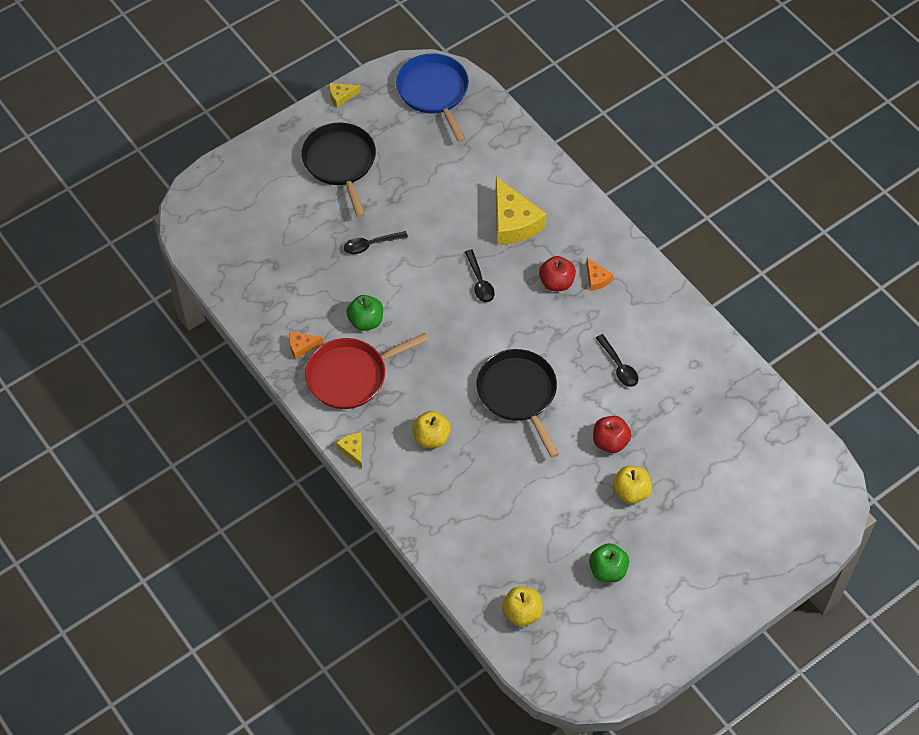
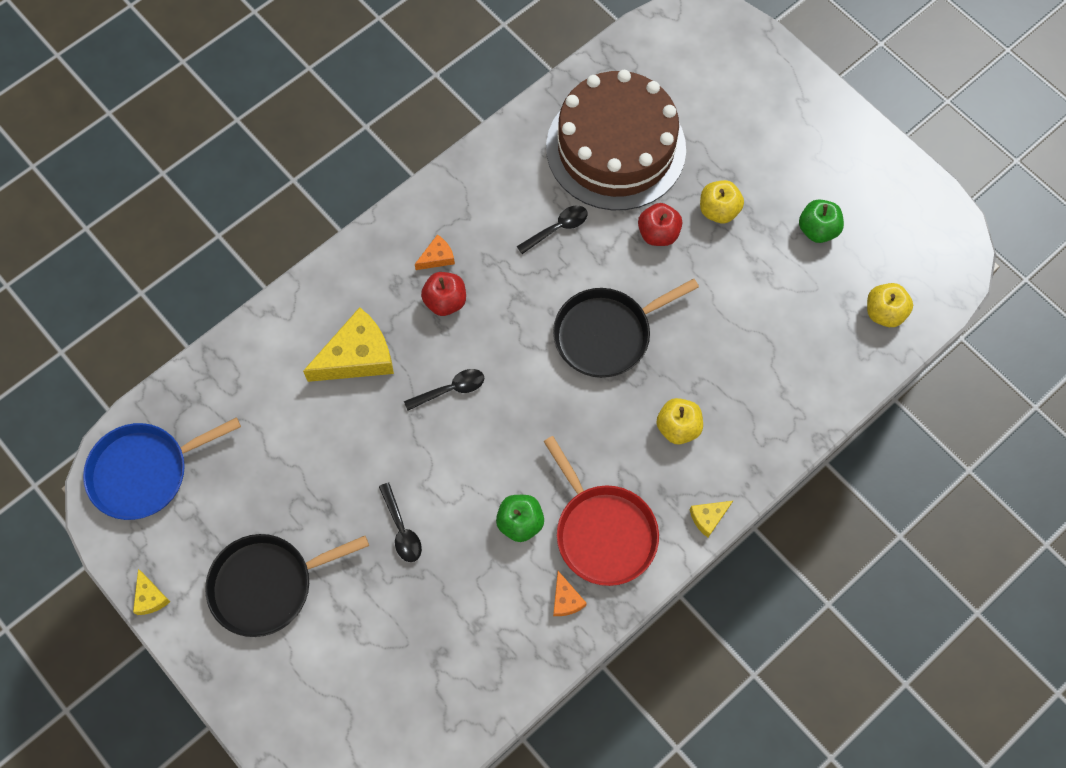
camera: 95 degrees left, 10 degrees up
none -> brown cake [546,70,686,210]

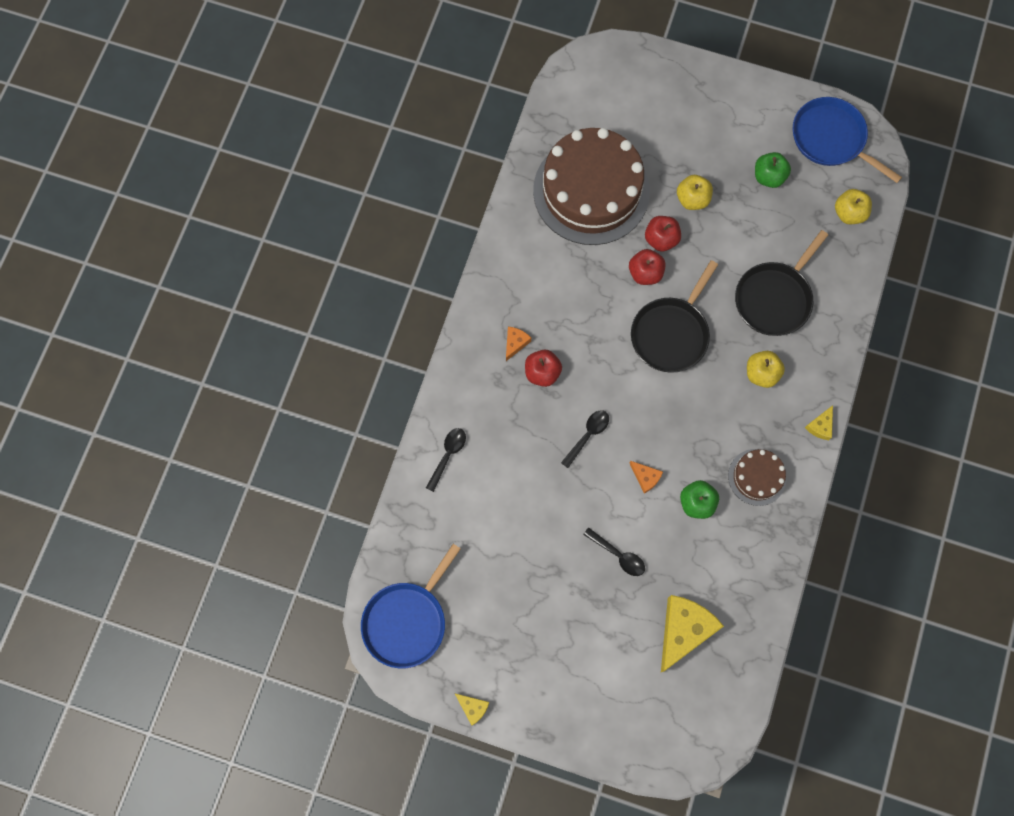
camera: 30 degrees left, 5 degrees up
black pan [205,534,369,637] -> black pan moved to [735,230,828,336]
yellow cheese [303,307,394,382] -> yellow cheese moved to [661,595,724,672]
black spoon [517,205,587,254] -> black spoon moved to [426,428,466,492]
red pan [543,436,659,586] -> brown cake [728,449,786,506]
orange cheese [553,571,587,616] -> orange cheese moved to [629,461,663,494]
none -> red apple [629,249,666,285]
none -> blue pan [793,97,902,183]

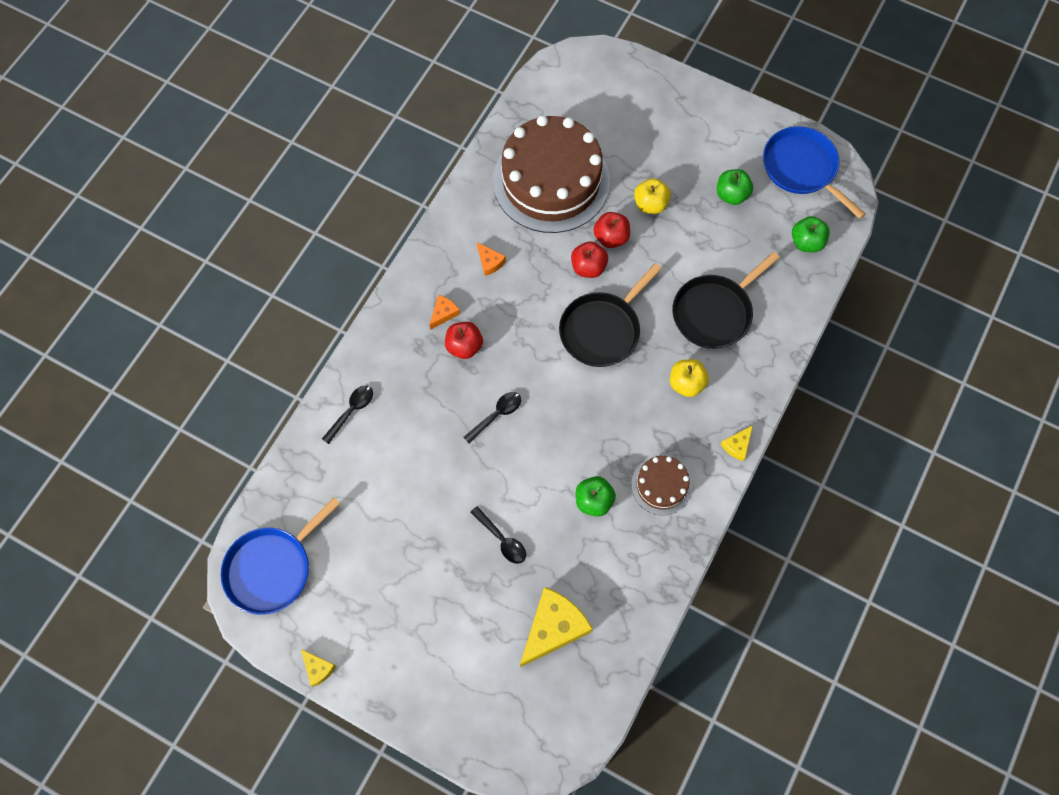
camera: 10 degrees right, 5 degrees down
orange cheese [629,461,663,494] -> orange cheese moved to [477,242,506,276]
yellow apple [835,189,872,224] -> green apple [792,216,830,252]

